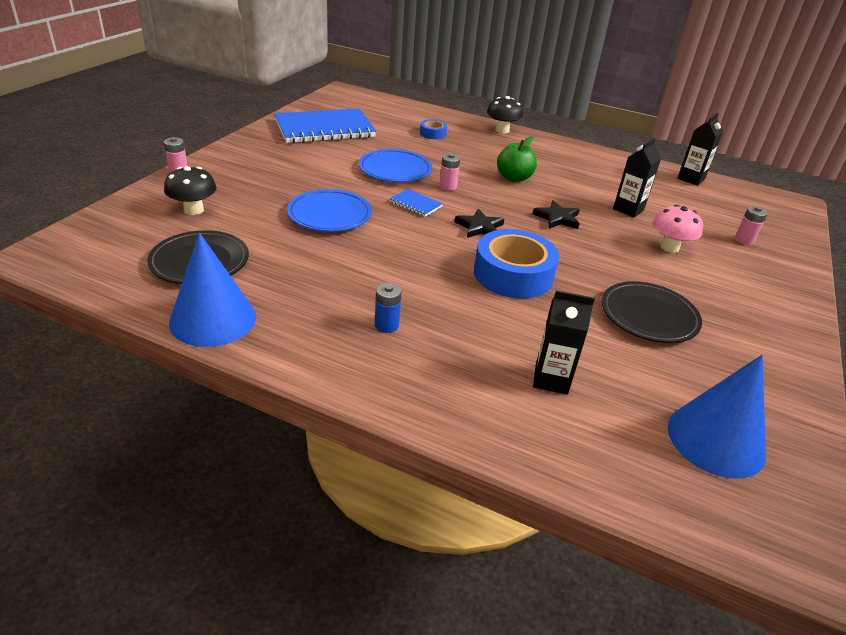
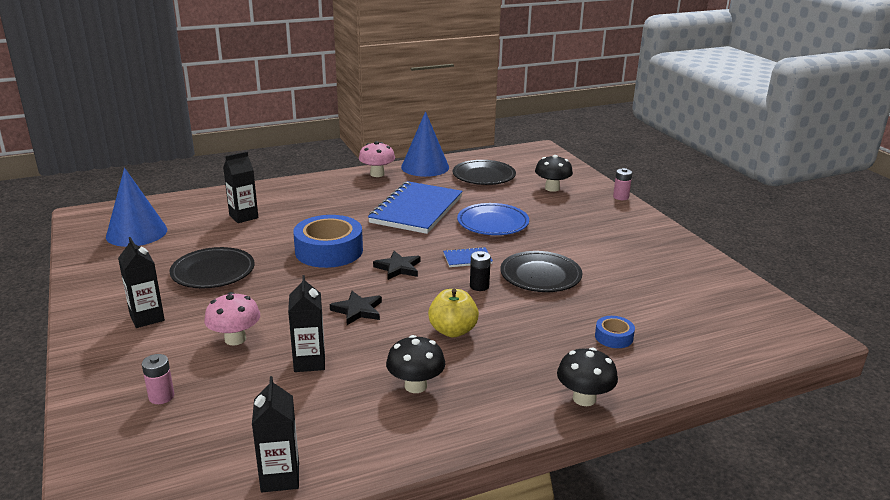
camera: 135 degrees right, 10 degrees down
blue notebook [274,108,376,143] -> blue notebook moved to [368,181,463,234]
blue plate [359,149,432,182] -> black plate [500,251,582,292]
blue battery [375,283,402,333] -> none
pink battery [439,153,460,191] -> black battery [470,251,491,291]
green apple [497,136,537,182] -> yellow apple [428,289,479,337]
none -> black carton [118,237,165,328]
none -> pink mushroom [359,141,395,177]
none -> black mushroom [386,335,445,393]

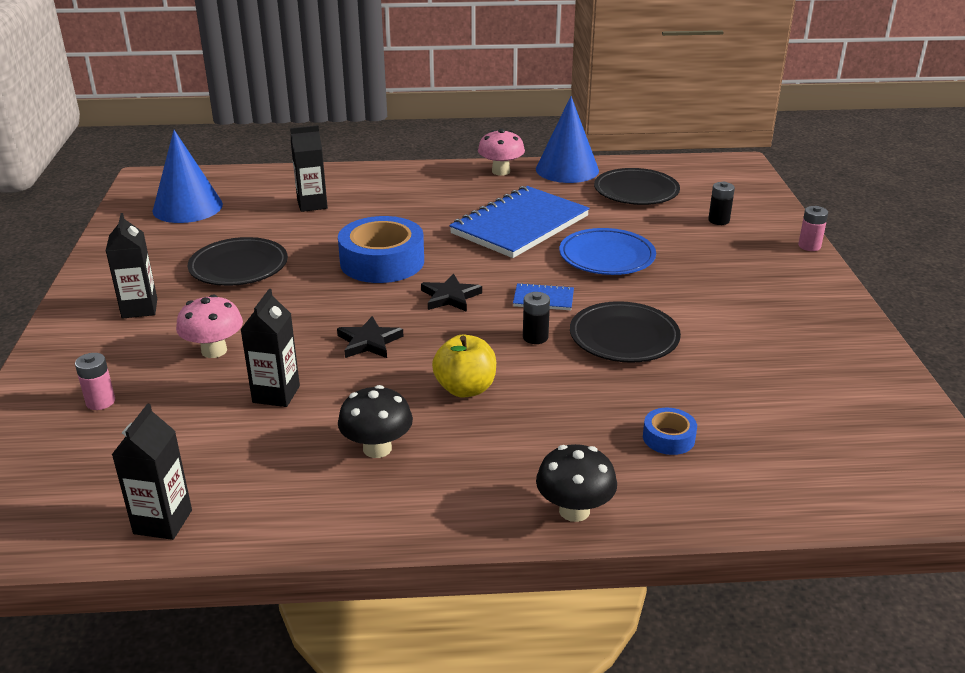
camera: 20 degrees right, 5 degrees up
black mushroom [535,155,573,192] -> black battery [708,182,735,225]

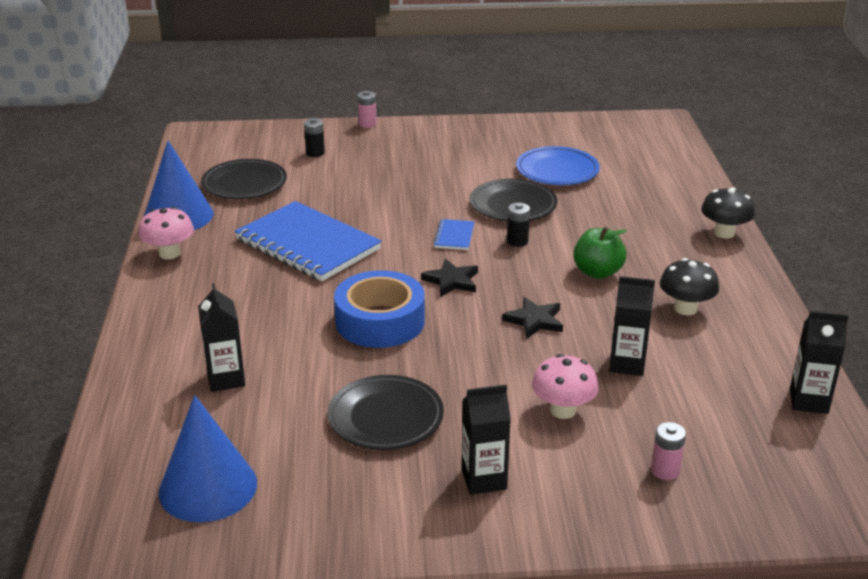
camera: 90 degrees left, 0 degrees up
yellow apple [432,335,496,398] -> green apple [573,226,627,279]
blue plate [559,228,656,275] -> blue plate moved to [516,146,600,185]
blue tape [643,408,697,455] -> none

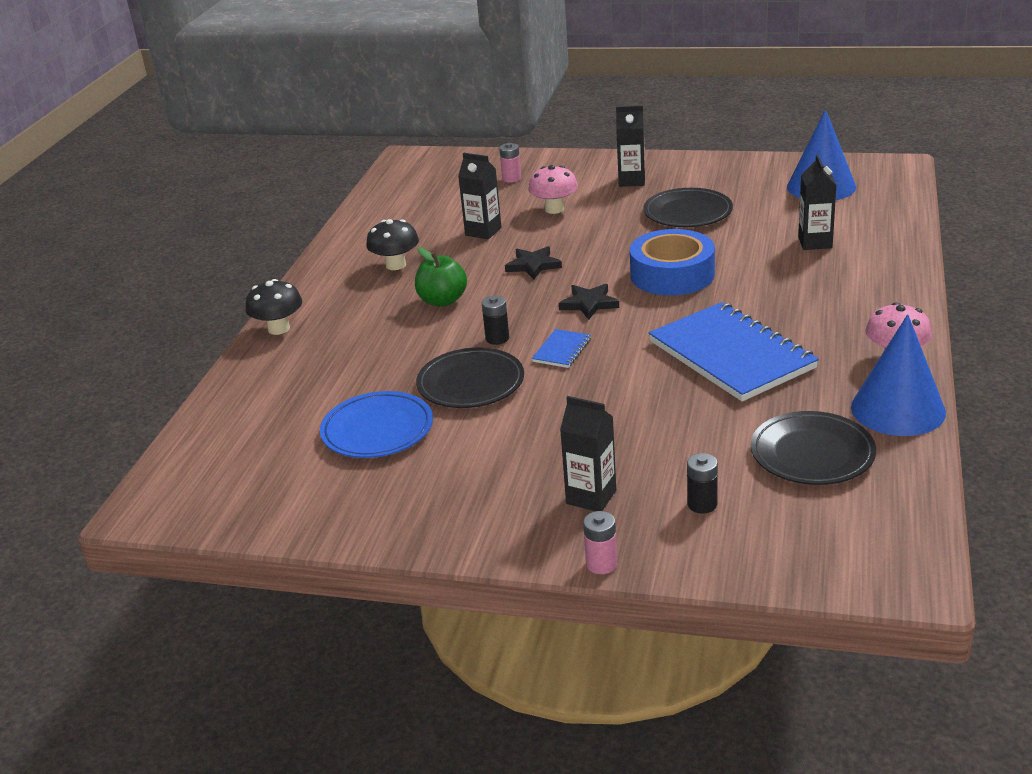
camera: 160 degrees left, 0 degrees up
black carton [790,311,848,414] -> black carton moved to [560,396,616,511]

